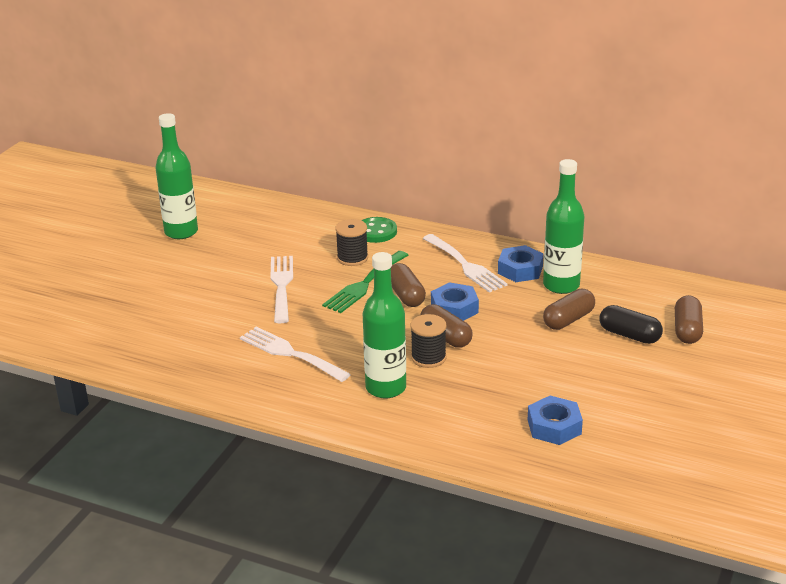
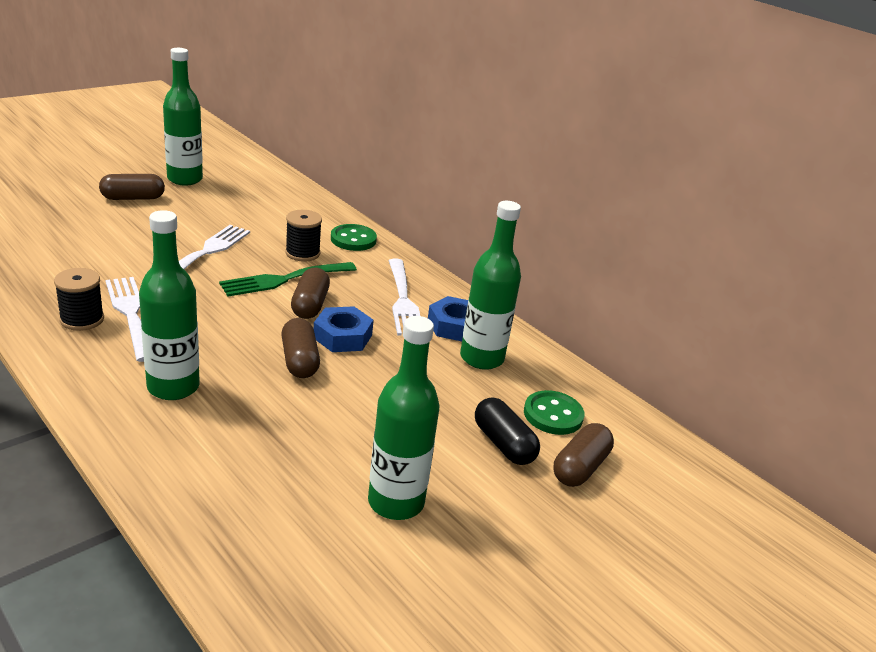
camera: 20 degrees right, 0 degrees up
black spool [411,314,446,368] -> black spool moved to [54,268,104,331]
blue nut [528,396,583,445] -> none
brown capsule [543,289,595,330] -> brown capsule moved to [99,174,165,200]
none -> green bottle [368,316,439,520]
none -> green button [524,390,584,435]

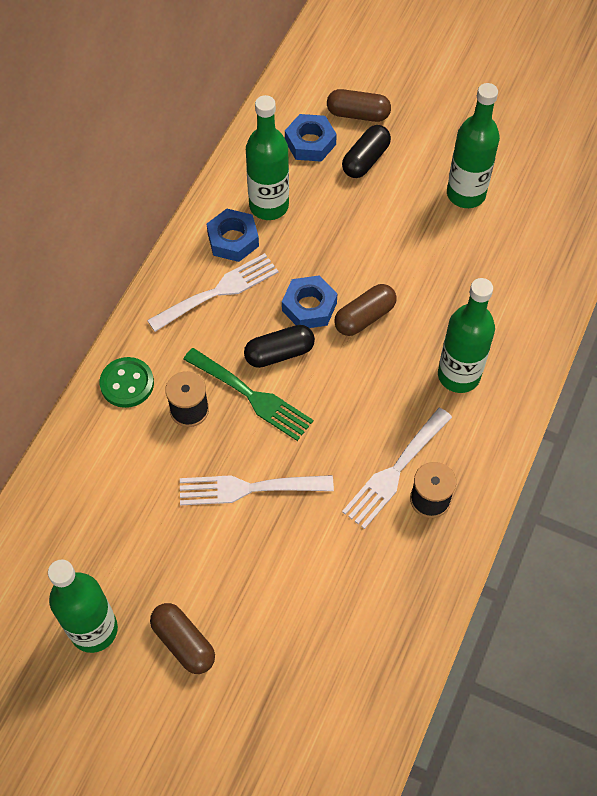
camera: 110 degrees left, 30 degrees up
brown capsule [291,268,330,319] -> black capsule [244,325,315,368]
green button [524,390,584,435] -> blue nut [285,114,337,162]

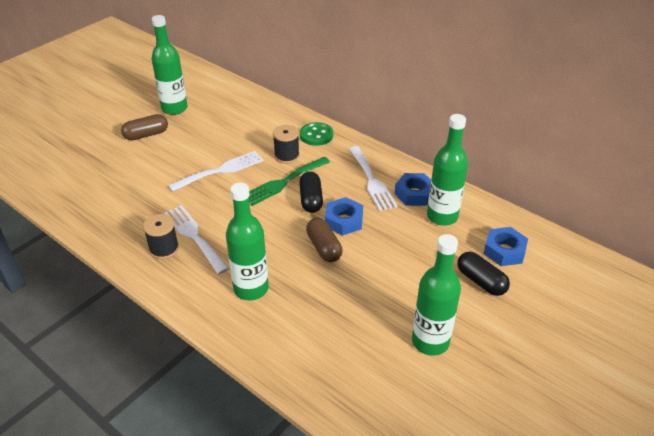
camera: 105 degrees right, 20 degrees down
white fork [180,475,334,505] -> white fork turned 45 degrees clockwise [168,151,264,192]
brown capsule [327,89,391,122] -> none

